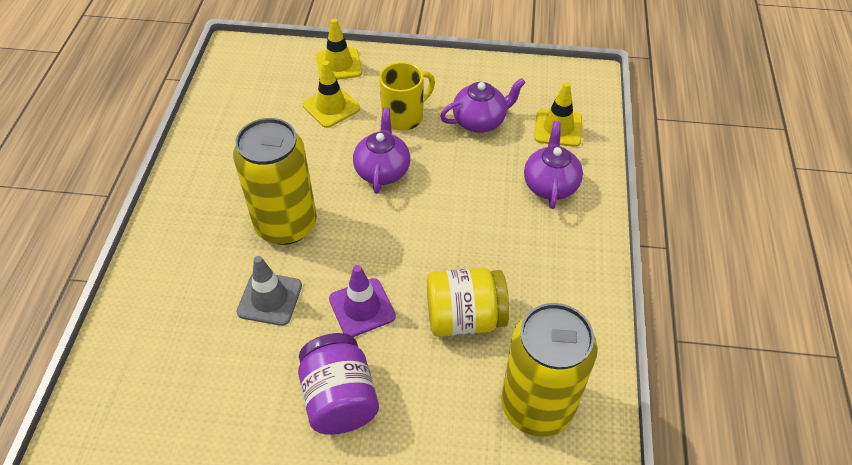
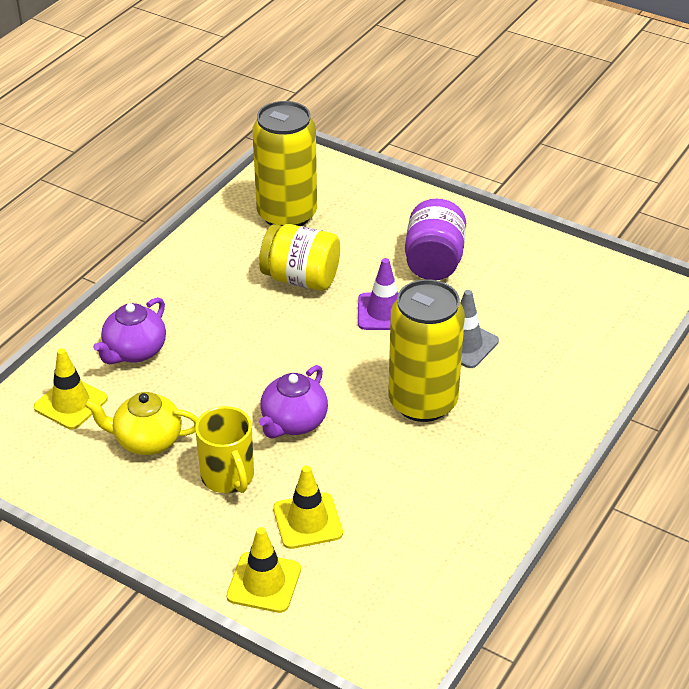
camera: 155 degrees left, 10 degrees down
yellow mug [379,62,435,131] -> yellow mug turned 105 degrees counterclockwise [195,406,254,493]
purple teapot [440,78,526,133] -> yellow teapot [84,392,198,455]

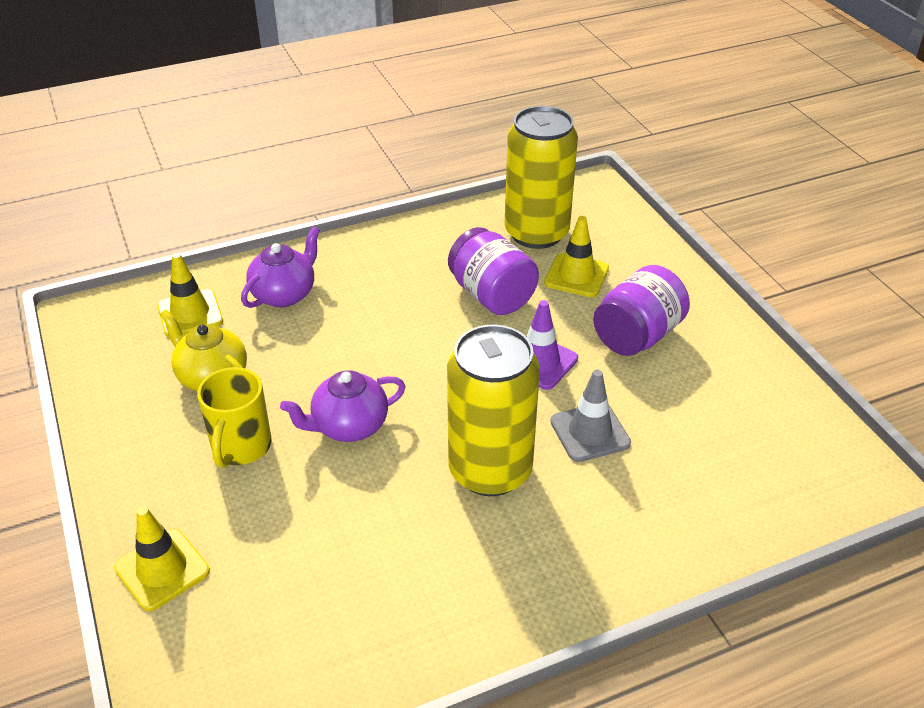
camera: 35 degrees right, 0 degrees up
purple teapot [93,297,166,364] -> purple teapot turned 150 degrees clockwise [241,226,320,308]
yellow jar [259,224,340,291] -> purple jar [448,227,539,315]
yellow traffic cone [273,466,343,549] -> yellow traffic cone moved to [544,216,609,297]

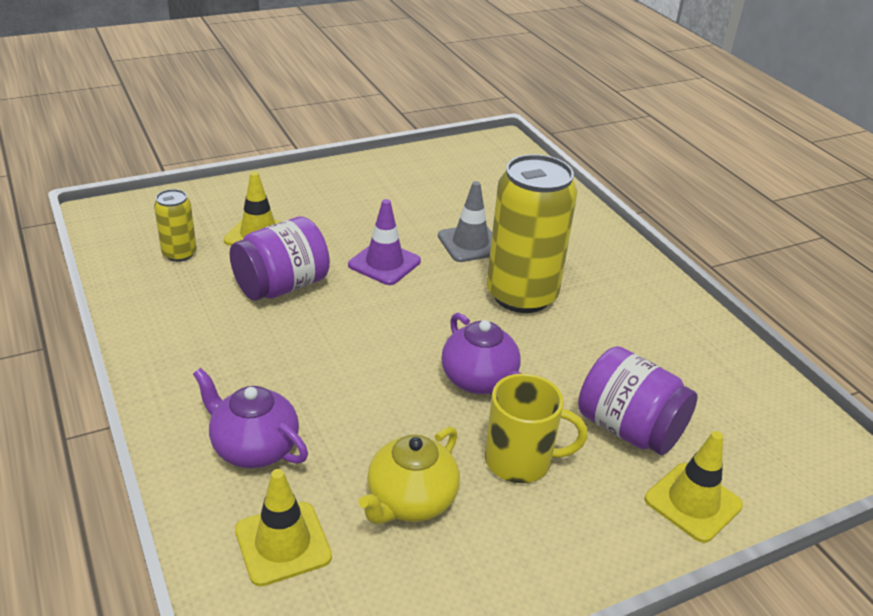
camera: 95 degrees left, 5 degrees down
yellow can [505,106,578,249] -> yellow can [154,189,197,262], size x0.48
purple jar [593,265,690,356] -> purple jar moved to [578,346,698,455]

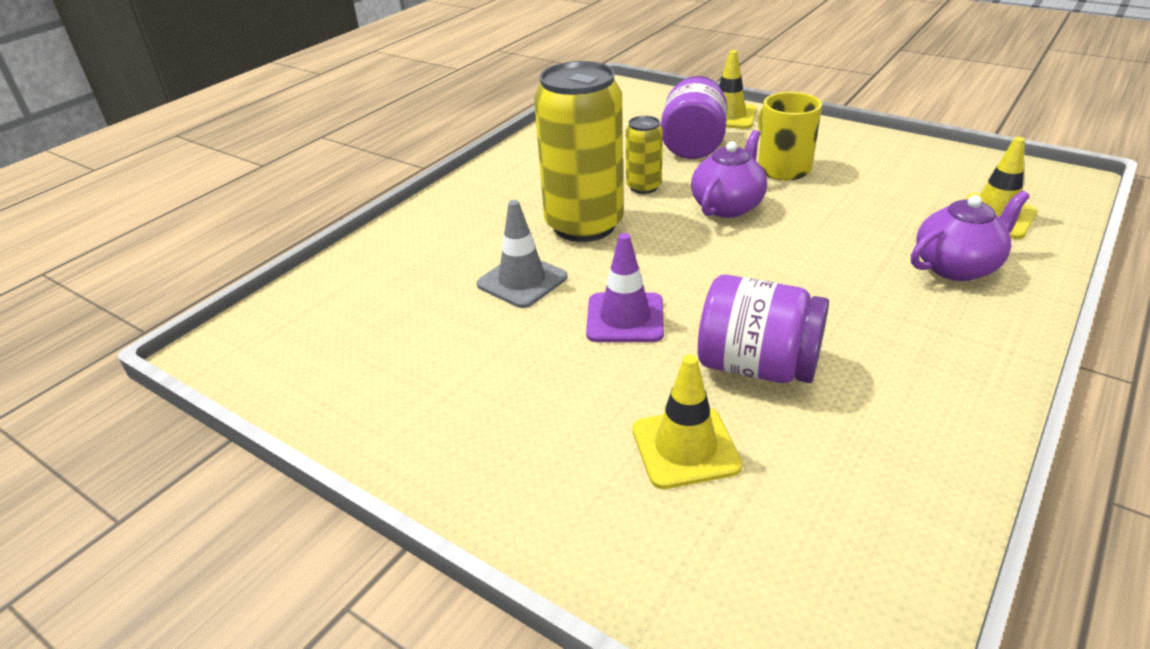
camera: 115 degrees left, 0 degrees up
yellow can [154,189,197,262] -> yellow can moved to [626,116,663,194]
purple teapot [193,368,308,468] -> purple teapot turned 120 degrees counterclockwise [911,191,1030,281]
yellow teapot [359,427,460,524] -> none

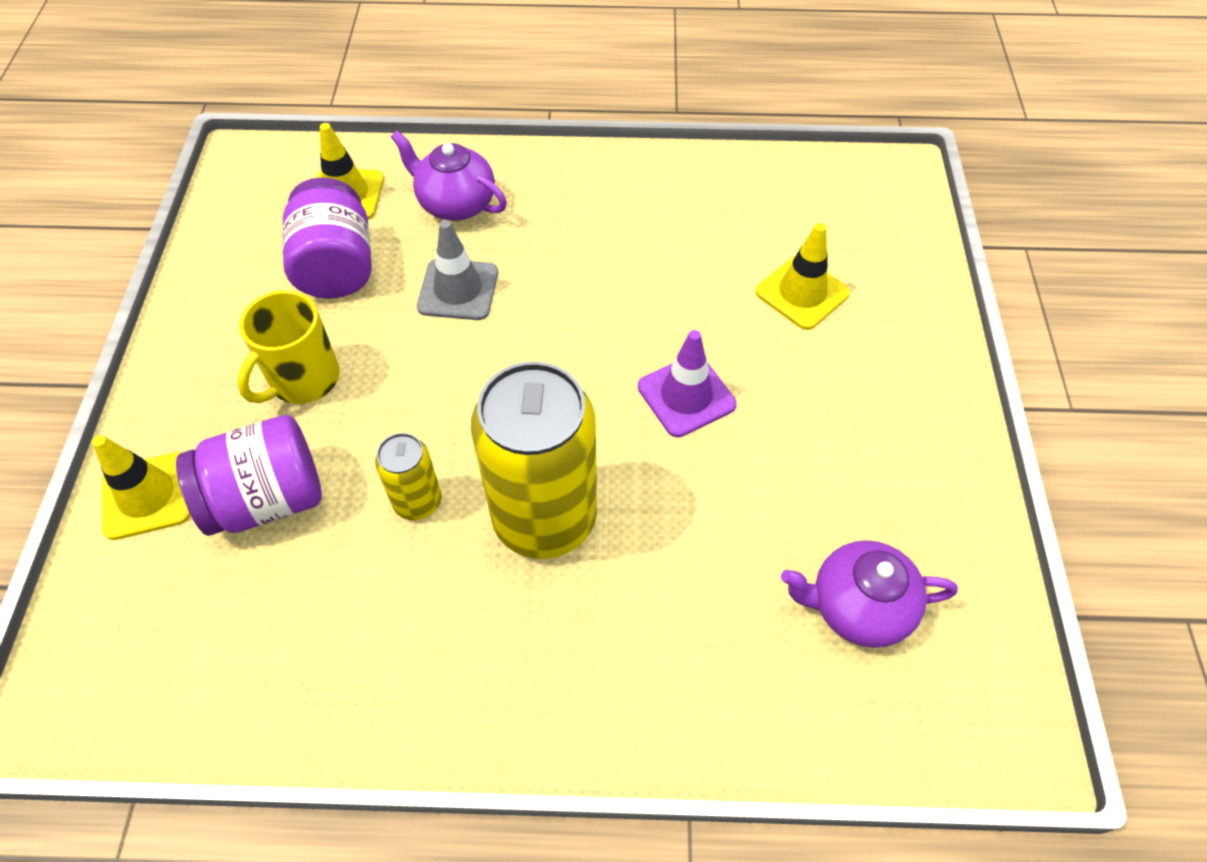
camera: 125 degrees left, 20 degrees up
grey traffic cone [477,200,567,308] -> grey traffic cone moved to [417,220,498,320]
purple teapot [691,130,767,218] -> purple teapot moved to [781,540,958,648]
purple jar [698,274,829,383] -> purple jar moved to [282,177,372,298]

